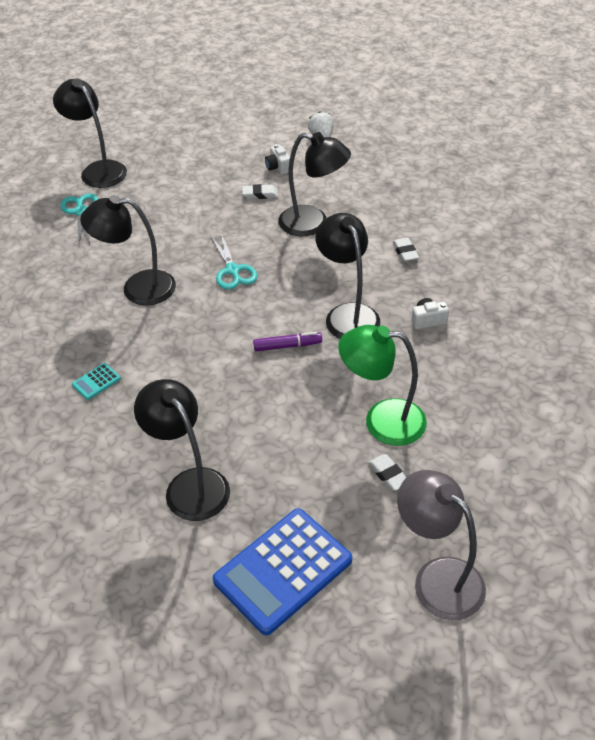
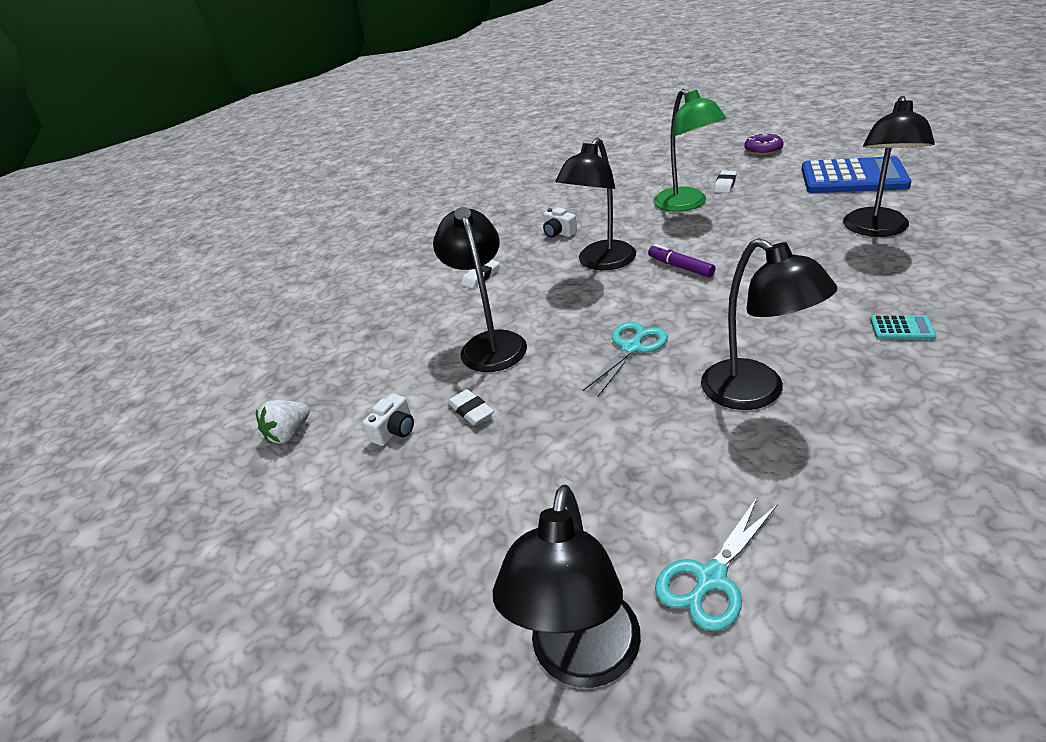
camera: 120 degrees left, 10 degrees down
grey lamp [397,470,486,620] -> purple donut [744,133,783,155]

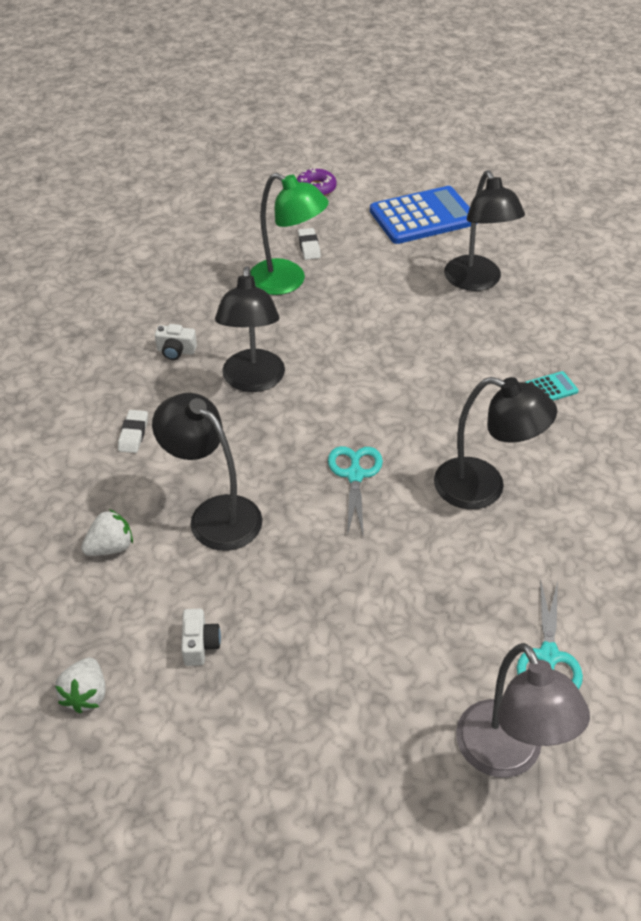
camera: 40 degrees left, 10 degrees up
white eraser [448,389,494,425] -> none
black lamp [493,485,641,688] -> grey lamp [456,643,590,778]
purple marker [648,244,716,278] -> none
none -> white strawberry [81,509,133,556]

